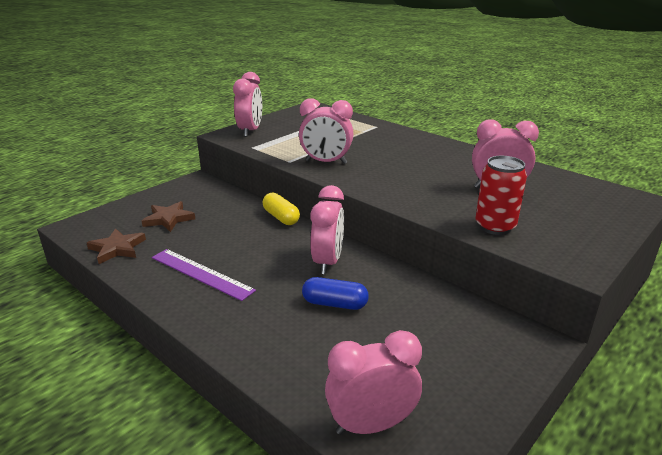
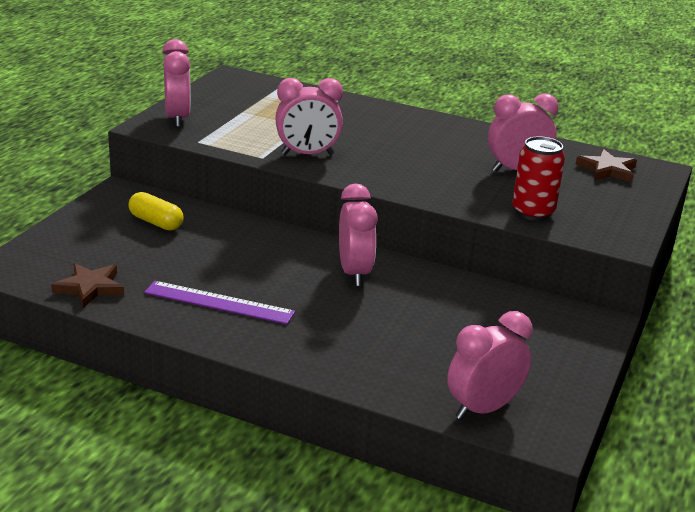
camera: 20 degrees left, 0 degrees up
brown star [142,201,195,232] -> brown star moved to [575,149,637,182]
yellow capsule [263,192,300,225] -> yellow capsule moved to [129,192,183,231]
blue capsule [302,277,369,310] -> none

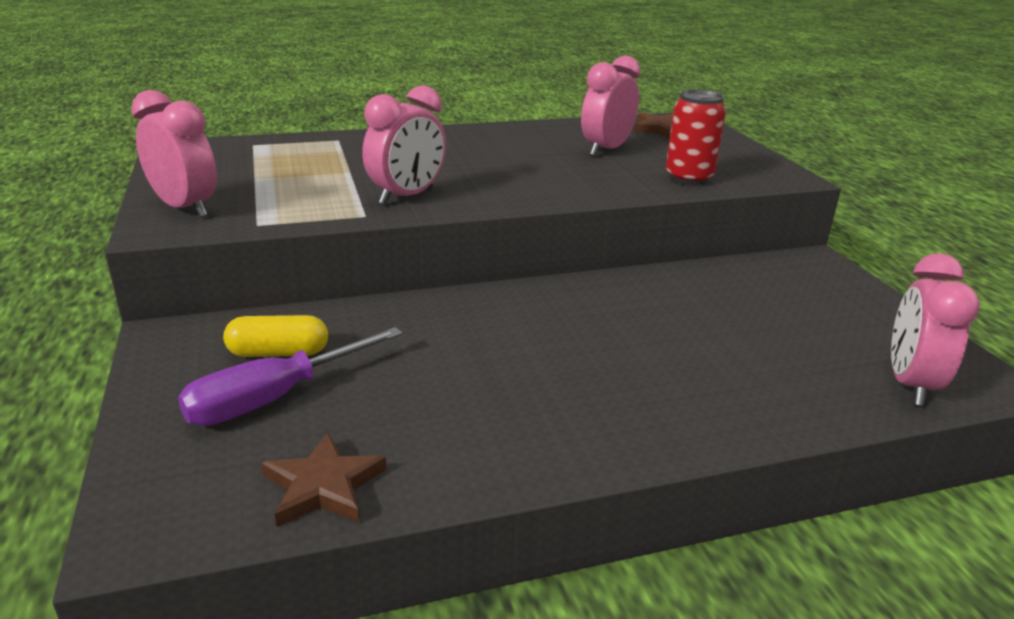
camera: 40 degrees left, 0 degrees up
purple ruler [144,281,295,324] -> none
pink clock [339,184,378,286] -> none
none -> purple screwdriver [178,327,403,426]

